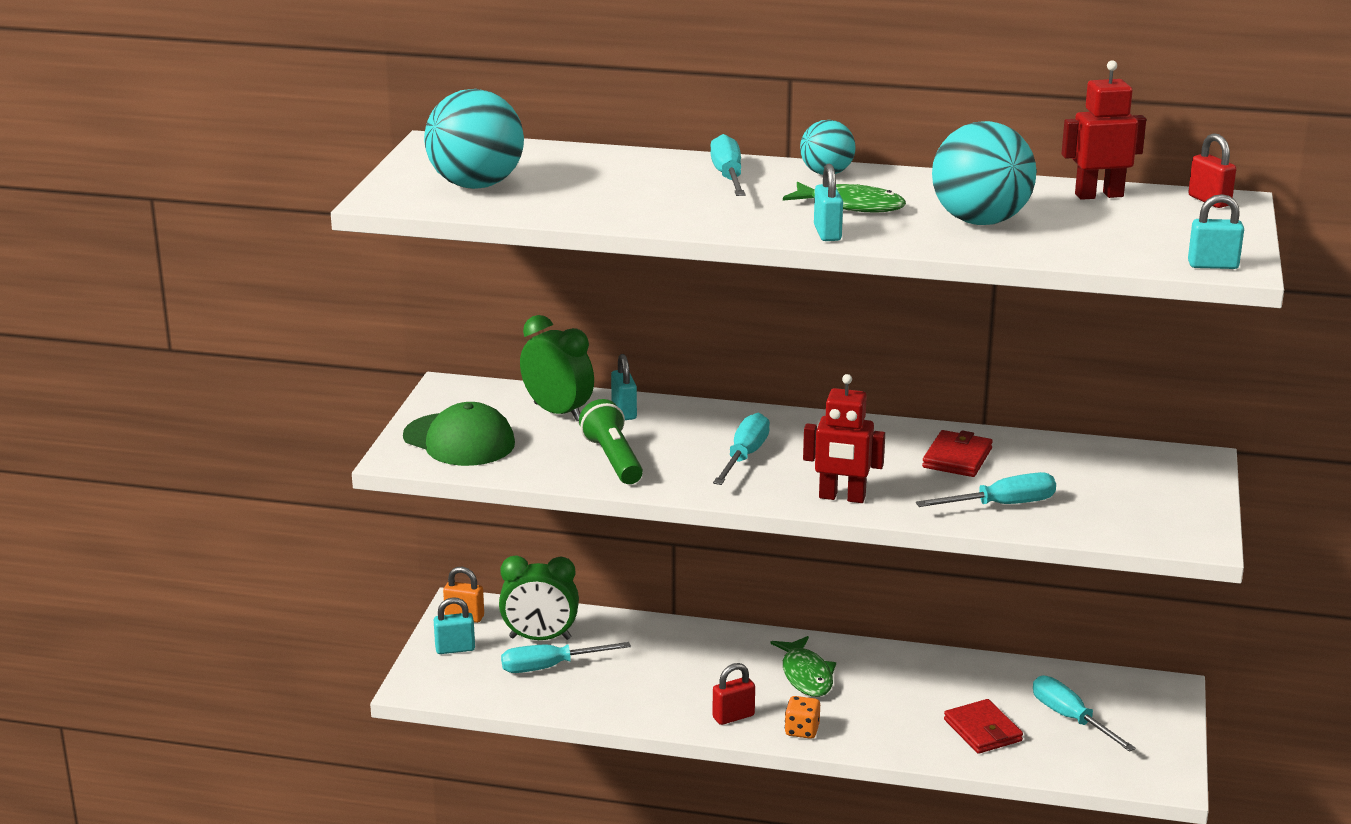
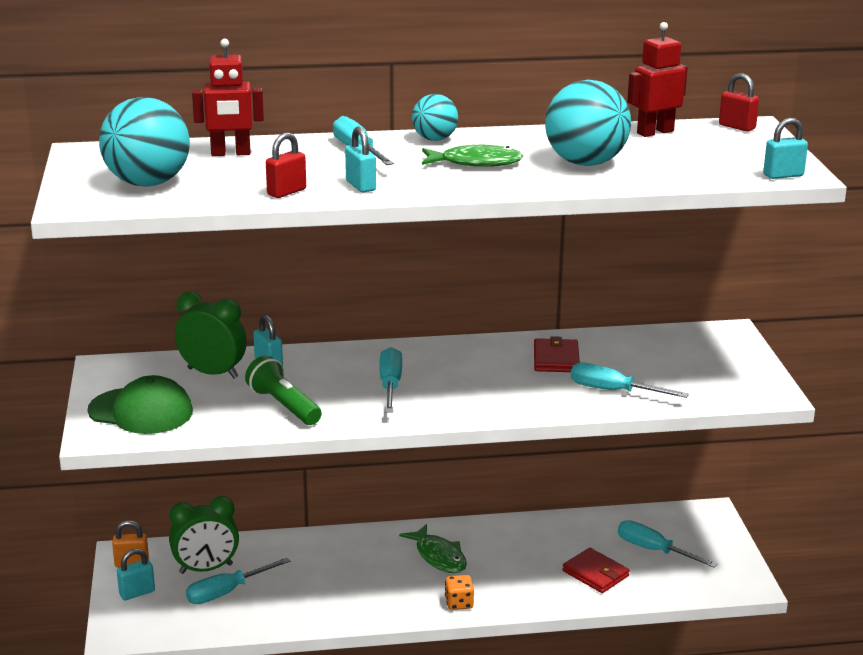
camera: 20 degrees left, 0 degrees up
red padlock [712,663,755,725] -> red padlock moved to [266,132,306,198]
red robot [803,374,885,503] -> red robot moved to [192,39,264,156]
turquoise padlock [814,164,843,241] -> turquoise padlock moved to [345,127,376,192]
turquoise screwdriver [916,472,1056,507] -> turquoise screwdriver turned 120 degrees counterclockwise [571,362,689,398]

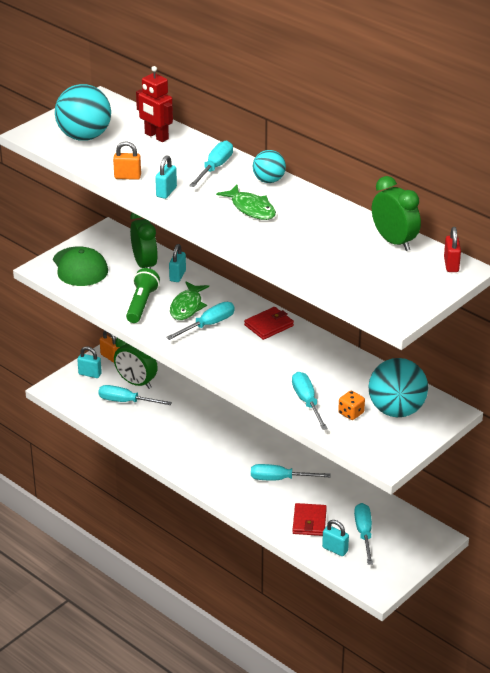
camera: 50 degrees right, 10 degrees up
red padlock [266,132,306,198] -> orange padlock [113,141,141,180]
green fish [399,524,467,573] -> green fish moved to [170,282,209,320]
orange dice [445,575,474,610] -> orange dice moved to [338,391,365,420]
red wallet [534,336,580,372] -> red wallet moved to [244,307,294,340]
turquoise ball [545,80,631,166] -> turquoise ball moved to [369,358,428,417]
red robot [627,22,688,137] -> green clock [372,176,421,251]
turquoise padlock [763,118,808,179] -> turquoise padlock moved to [322,520,349,556]
none -> turquoise screwdriver [251,464,331,480]

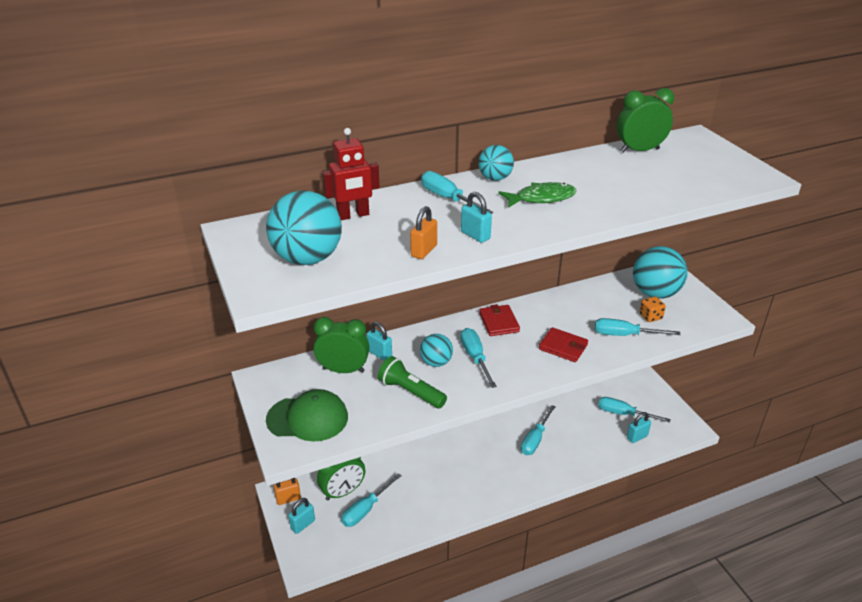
camera: 65 degrees left, 0 degrees up
green fish [170,282,209,320] -> turquoise ball [420,334,453,367]
red wallet [293,503,327,536] -> red wallet moved to [539,327,588,362]
red padlock [444,227,461,272] -> none

